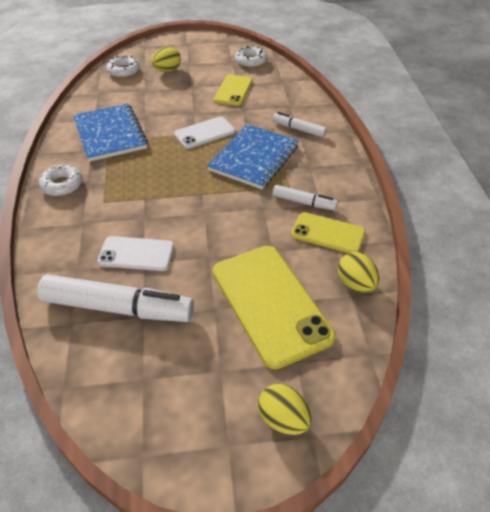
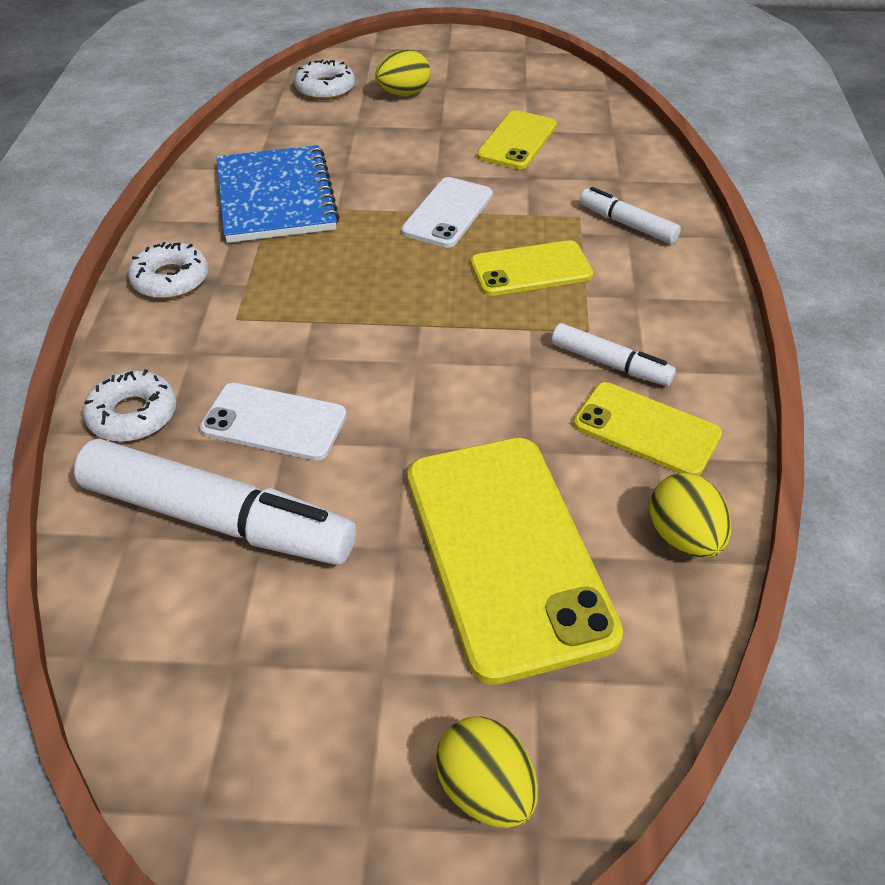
camera: 10 degrees right, 0 degrees up
white phone [174,116,235,149] -> white phone turned 45 degrees counterclockwise [401,177,493,248]
blue notebook [207,124,299,189] -> yellow phone [471,240,593,296]
white donut [235,45,267,68] -> white donut moved to [83,369,176,442]

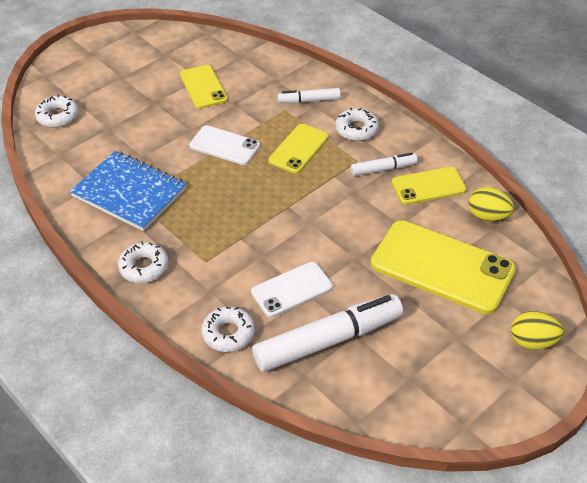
camera: 45 degrees left, 0 degrees up
yellow egg [375,49,430,96] -> none
white phone [401,177,493,248] -> white phone turned 45 degrees counterclockwise [189,125,260,165]
none -> white donut [335,108,379,141]

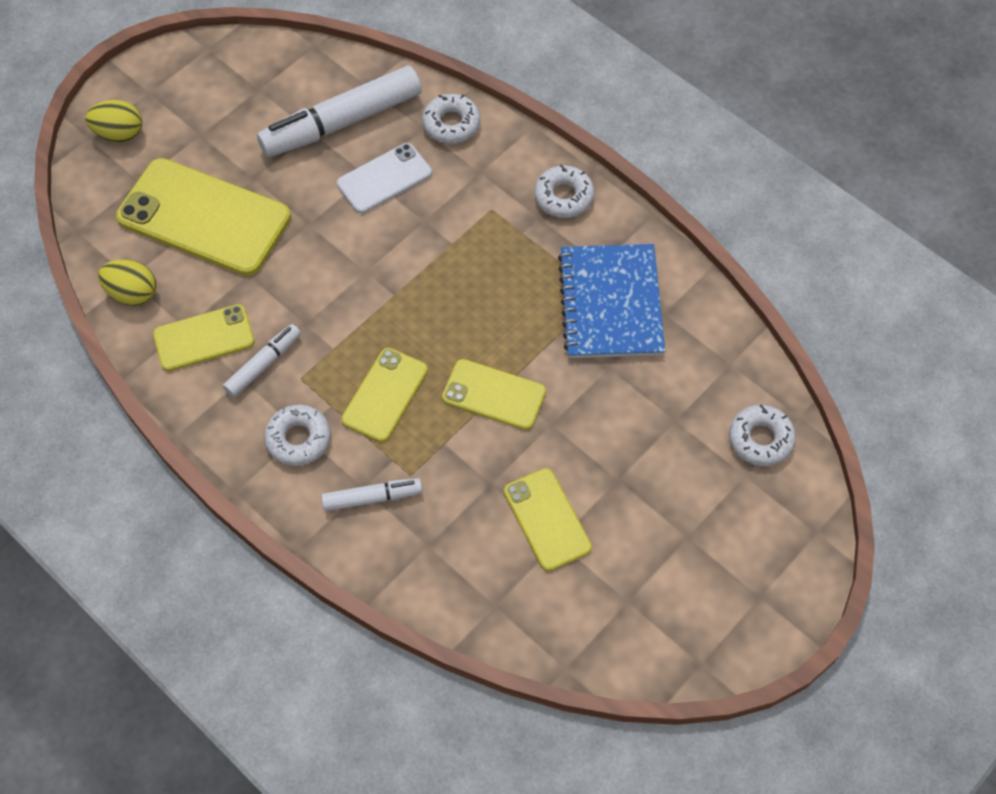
camera: 175 degrees right, 15 degrees up
blue notebook [70,151,187,231] -> blue notebook turned 60 degrees clockwise [558,244,665,358]
white phone [189,125,260,165] -> yellow phone [442,359,546,430]
white marker [351,153,417,176] -> white marker turned 150 degrees clockwise [223,324,301,397]

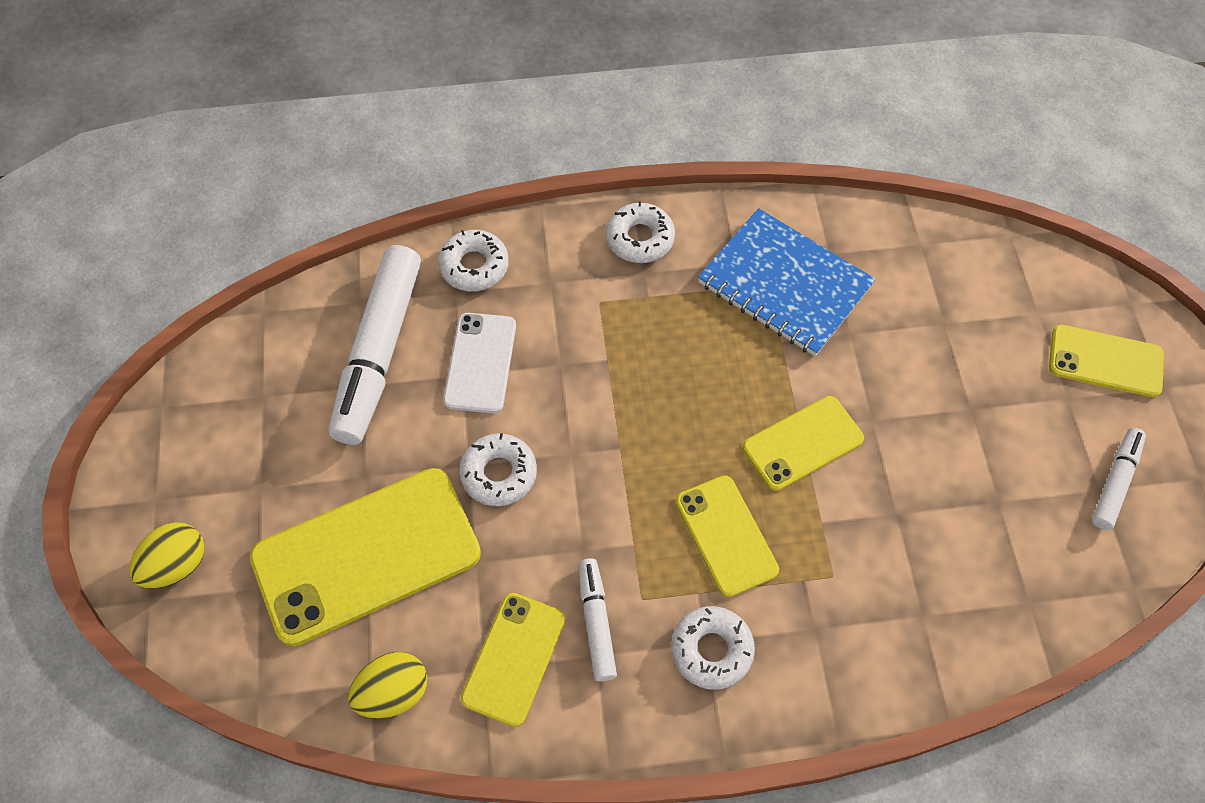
camera: 50 degrees left, 0 degrees up
white marker [321,478,423,512] -> white marker moved to [1092,428,1146,530]
yellow phone [504,468,592,571] -> yellow phone moved to [1049,325,1164,397]
white donut [729,404,796,466] -> white donut moved to [459,433,537,506]

